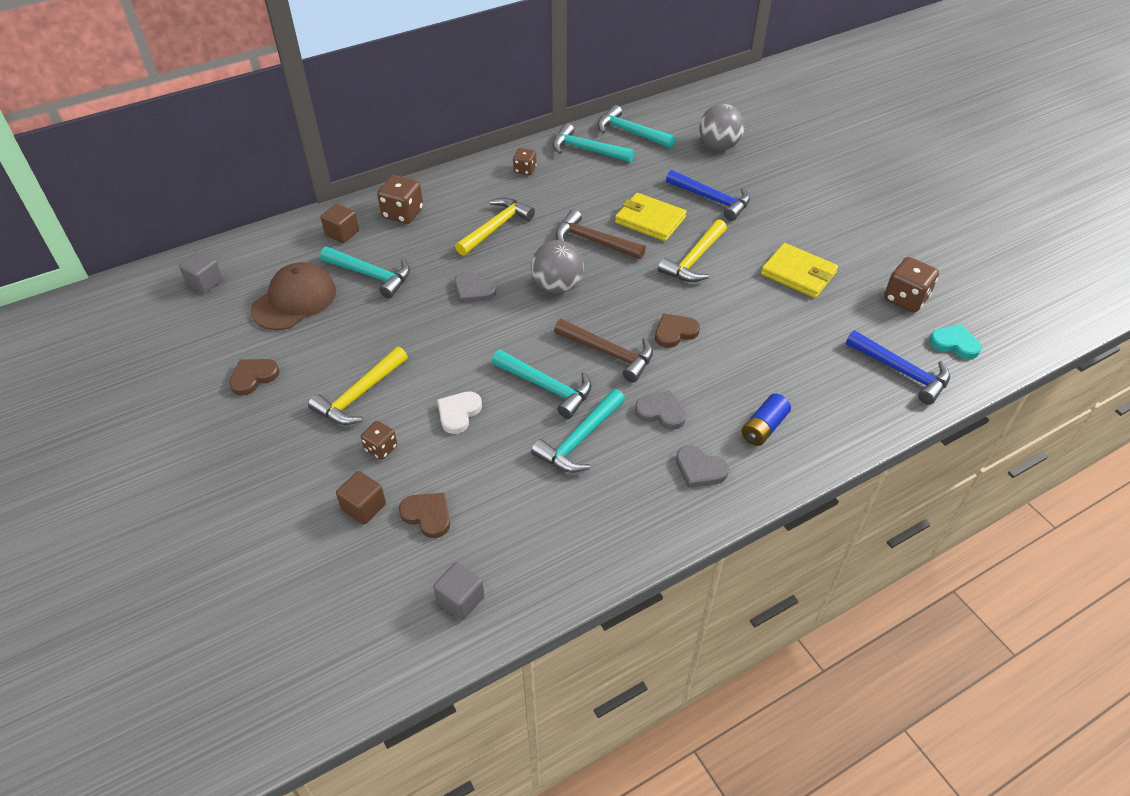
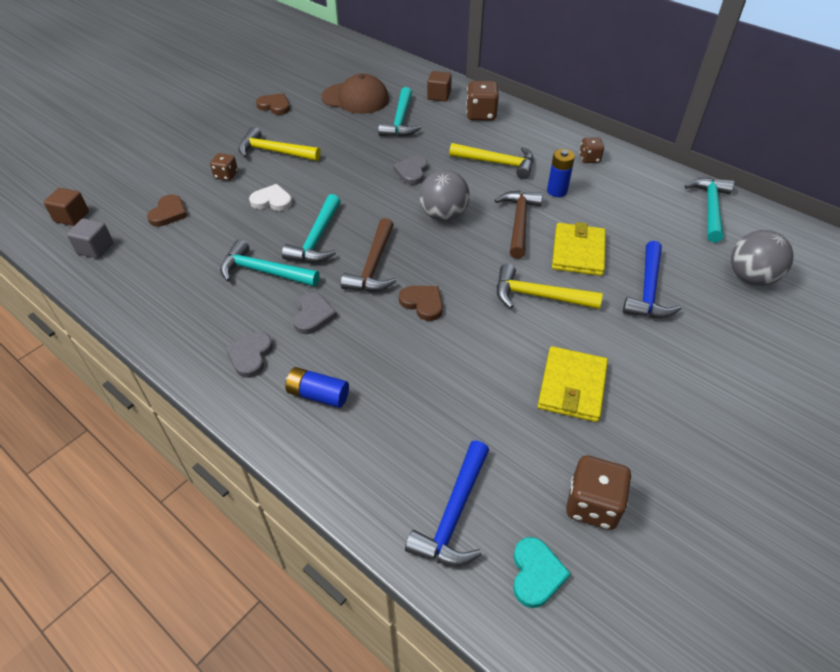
camera: 70 degrees right, 0 degrees up
grey cube [179,252,223,294] -> none
brown cube [336,471,386,525] -> brown cube moved to [44,188,89,226]
turquoise hammer [553,123,634,163] -> none
none -> blue battery [547,149,575,197]

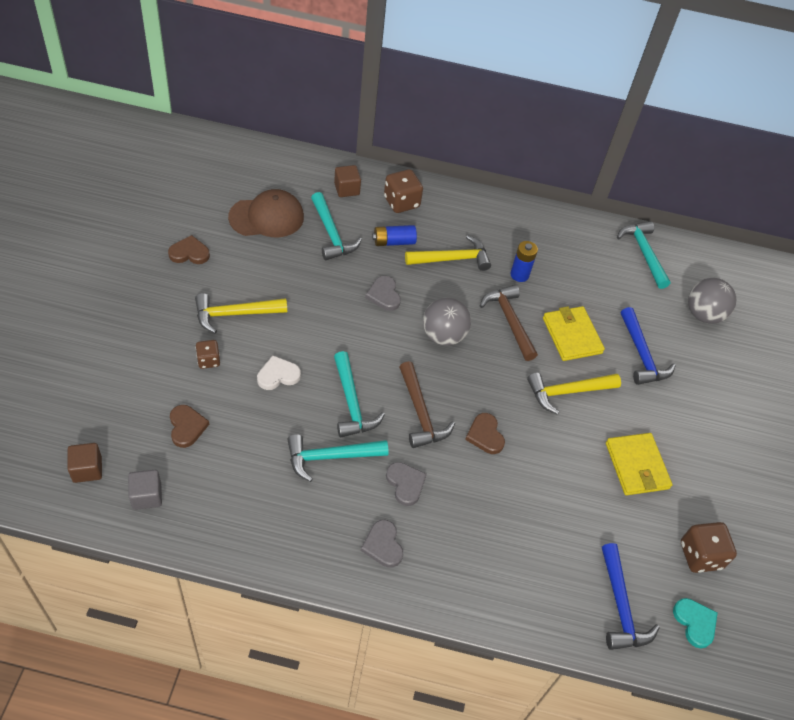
camera: 35 degrees left, 5 degrees up
blue battery [285,367,349,408] -> blue battery moved to [372,225,417,246]
brown heart [399,286,443,321] -> brown heart turned 120 degrees counterclockwise [465,413,505,454]
brown dice [579,137,604,163] -> none

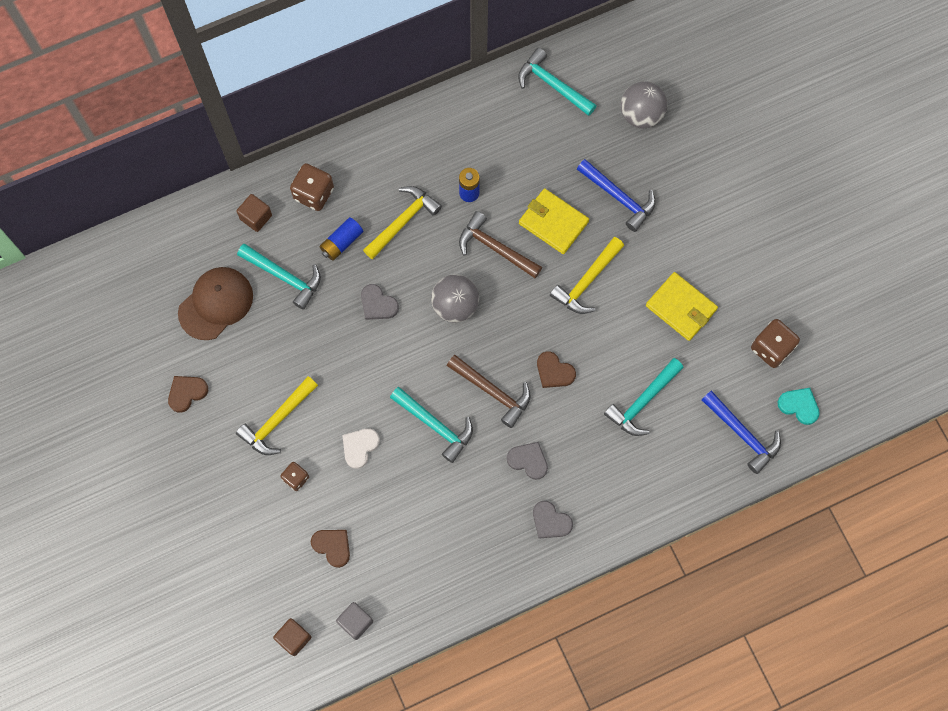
camera: 30 degrees left, 20 degrees up
turquoise hammer [287,434,389,482] -> turquoise hammer moved to [604,358,684,436]

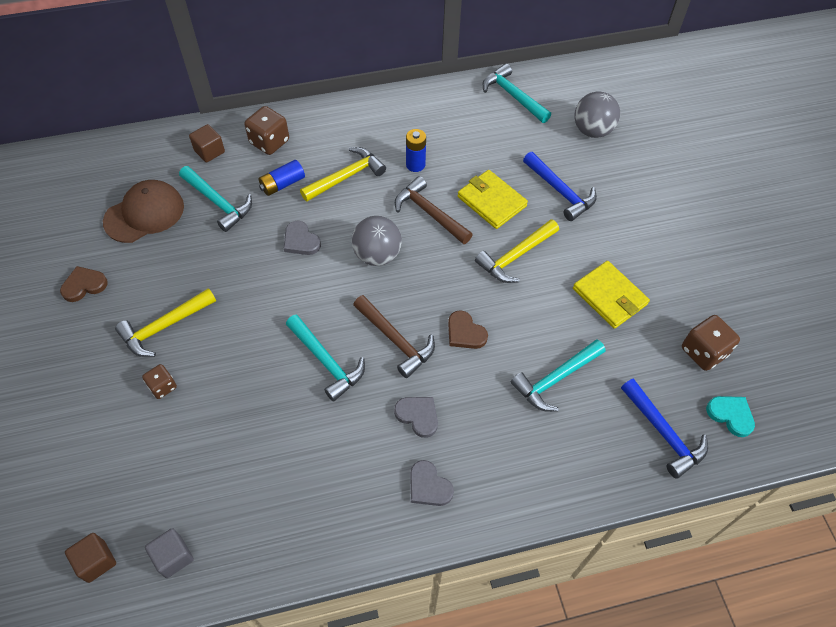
camera: 10 degrees right, 15 degrees down
brown heart [311,530,350,568] -> none
white heart [342,428,380,469] -> none

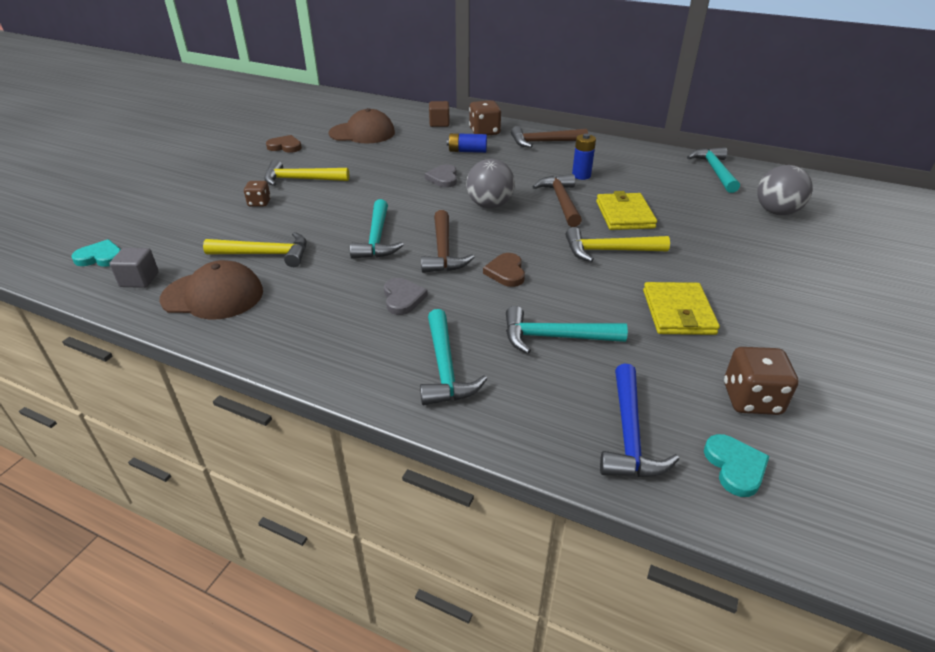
camera: 40 degrees right, 20 degrees down
brown cube [65,533,116,583] -> turquoise heart [71,240,121,267]
turquoise hammer [179,166,252,232] -> turquoise hammer moved to [420,309,487,405]
yellow hammer [300,147,386,201] -> yellow hammer moved to [203,232,307,267]
grey heart [410,460,454,506] -> none
blue hammer [523,152,597,221] -> none
none -> brown cap [160,260,263,320]
none -> brown hammer [511,126,588,148]

